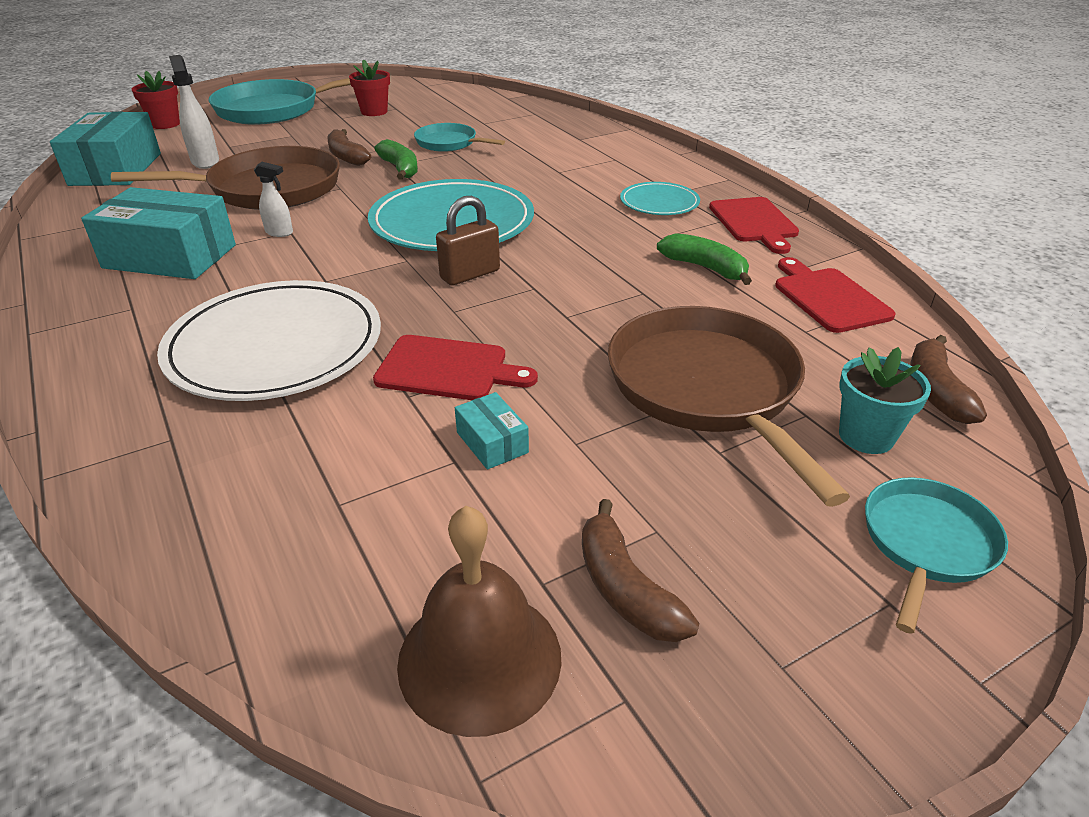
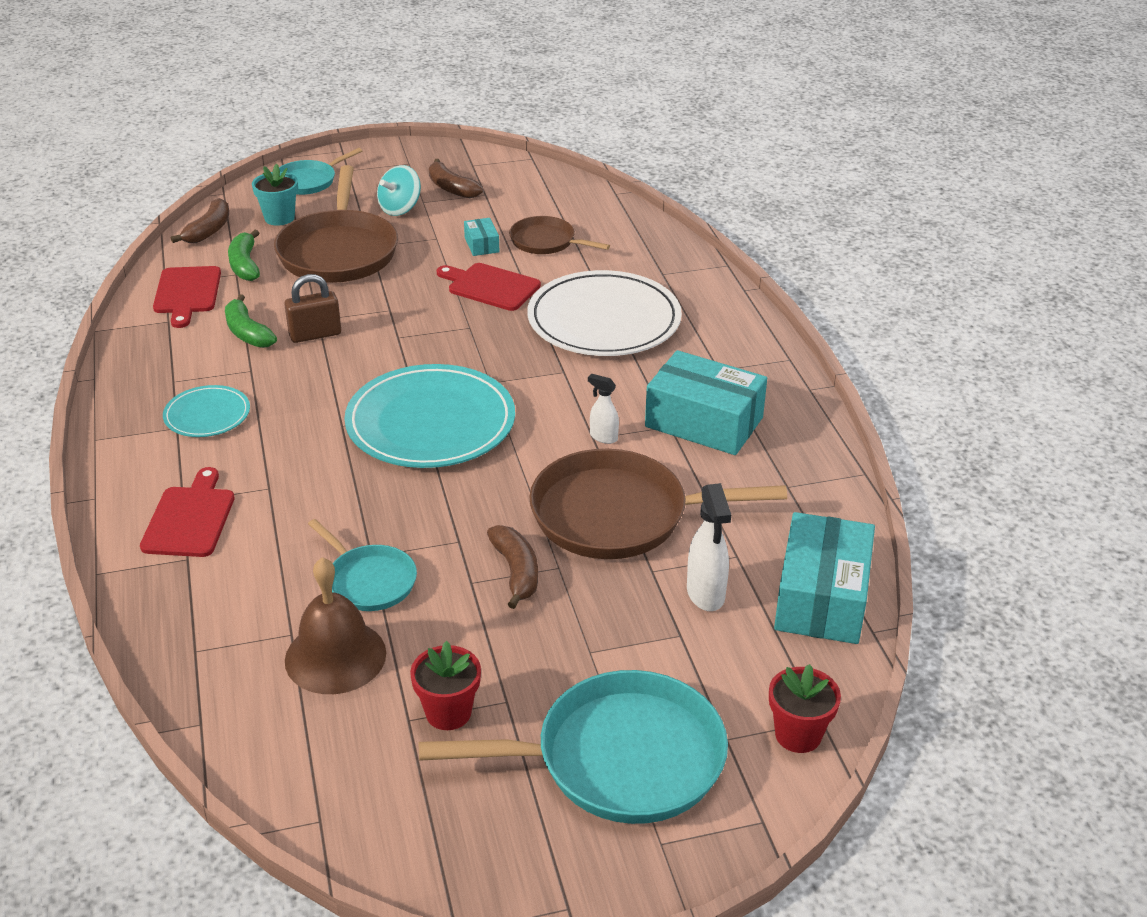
camera: 165 degrees left, 0 degrees up
green banana [374,139,418,180] -> green banana moved to [228,230,260,281]
brown bell [397,506,562,737] -> brown bell moved to [285,557,386,694]
brown padlock [436,196,500,285] -> brown padlock moved to [284,274,341,343]
brown banana [582,499,699,642] -> brown banana turned 150 degrees clockwise [429,159,483,198]
red cutting board [709,197,799,254] -> red cutting board moved to [140,467,235,557]
none -> turquoise spinning top [377,165,421,216]
none -> brown pan [509,216,610,254]

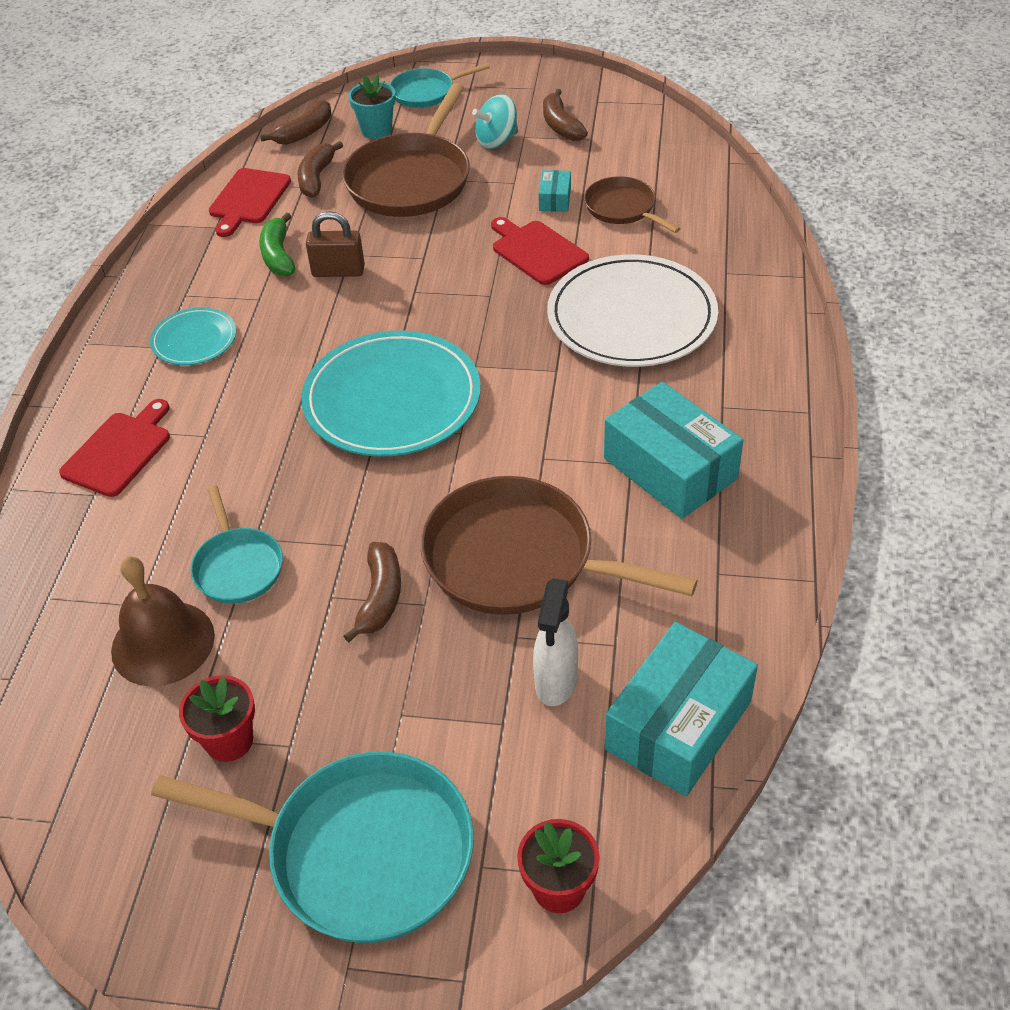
camera: 25 degrees right, 10 degrees up
green banana [228,230,260,281] -> brown banana [297,141,343,198]
white spray bottle [588,374,619,444] -> none

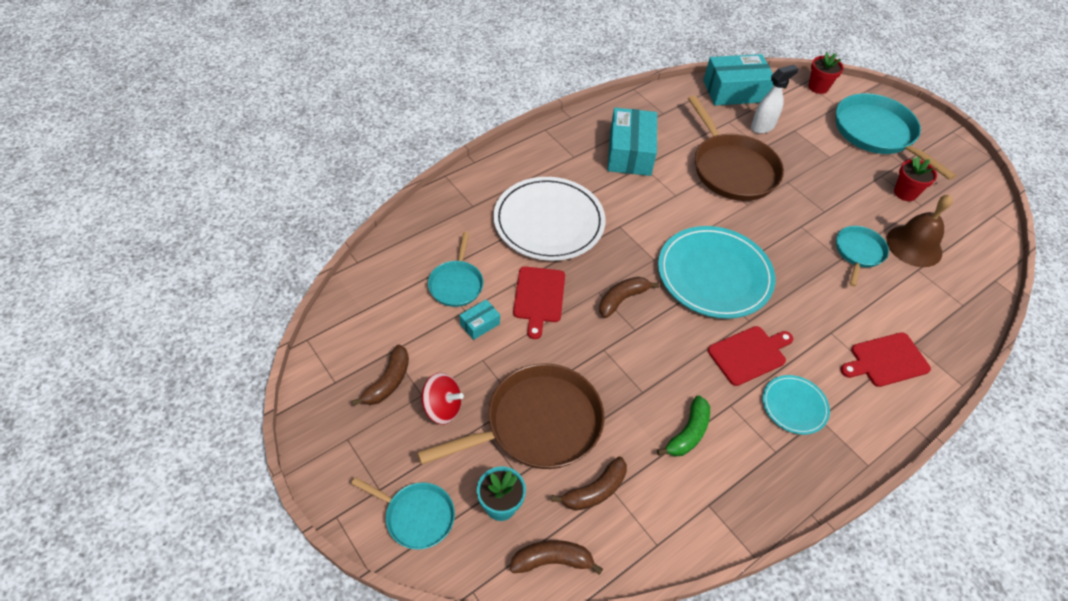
camera: 140 degrees left, 5 degrees up
red cutting board [209,168,291,237] -> red cutting board moved to [708,326,793,386]
brown padlock [306,211,365,277] -> none
brown banana [344,542,401,642] -> brown banana moved to [599,277,660,318]
turquoise spinning top [472,94,518,149] -> red spinning top [421,373,464,424]
brown pan [584,176,681,233] -> turquoise pan [428,232,484,307]

